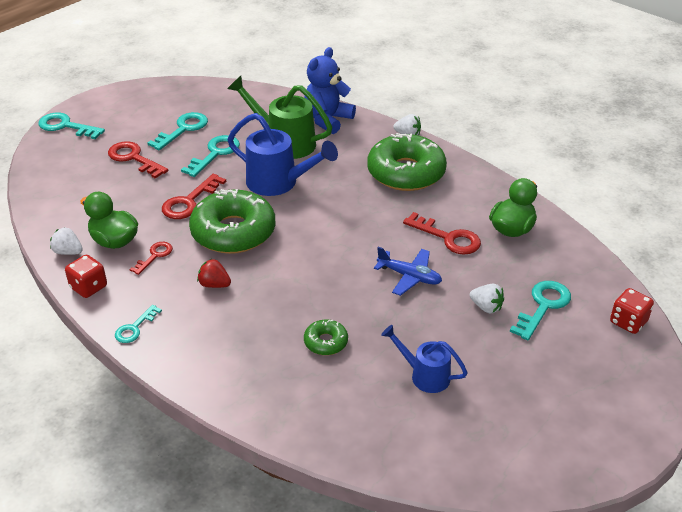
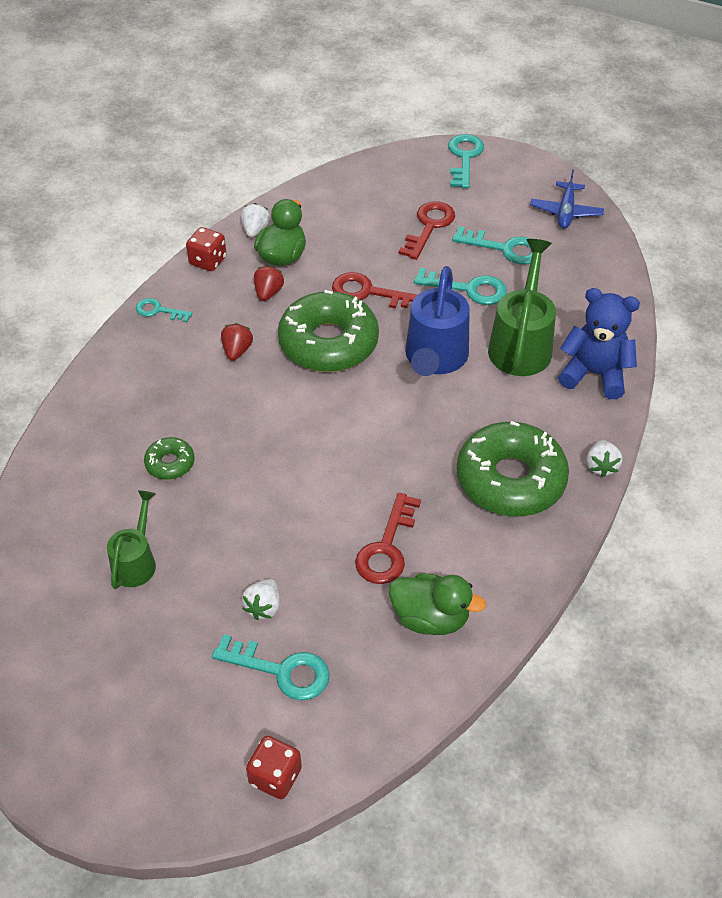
camera: 75 degrees right, 10 degrees up
red key [130,242,173,275] -> red strawberry [254,265,284,301]
blue plane [374,247,442,296] -> blue plane moved to [530,169,604,229]
blue watering can [381,325,468,393] -> green watering can [107,490,156,589]

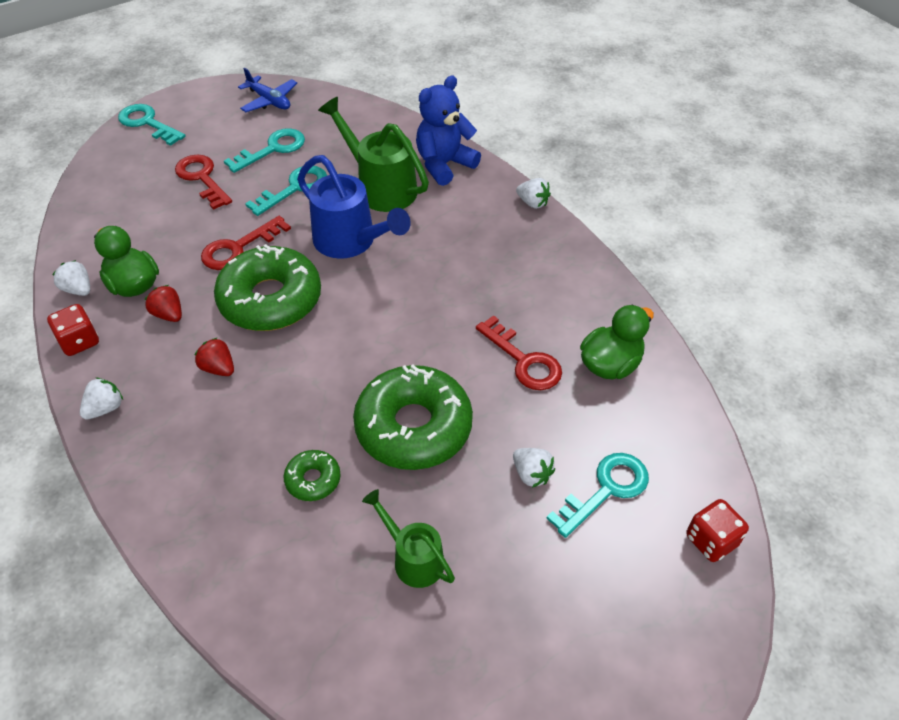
camera: 60 degrees left, 0 degrees up
turquoise key [136,298,192,322] -> white strawberry [80,378,123,420]
green donut [457,421,569,516] -> green donut moved to [353,365,473,470]

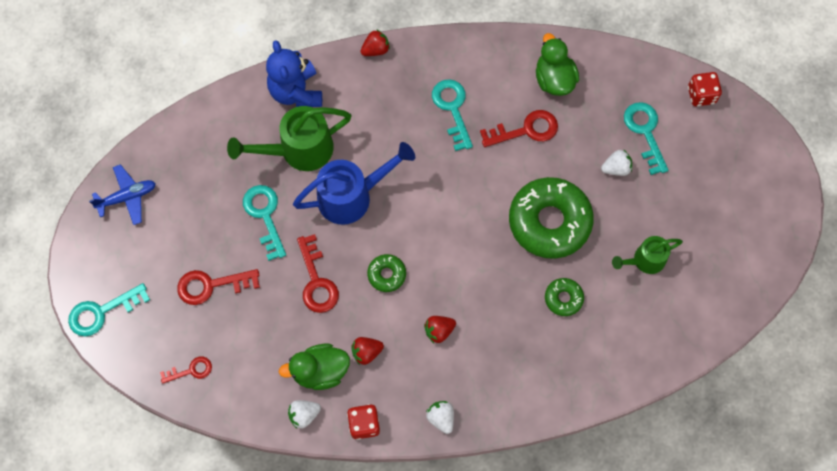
camera: 65 degrees left, 20 degrees up
green donut [214,244,321,331] -> green donut [367,254,406,292], size x0.46
turquoise key [224,128,305,173] -> turquoise key moved to [432,79,473,151]
white strawberry [516,178,551,209] -> red strawberry [361,29,390,56]
none -> red key [160,356,212,384]

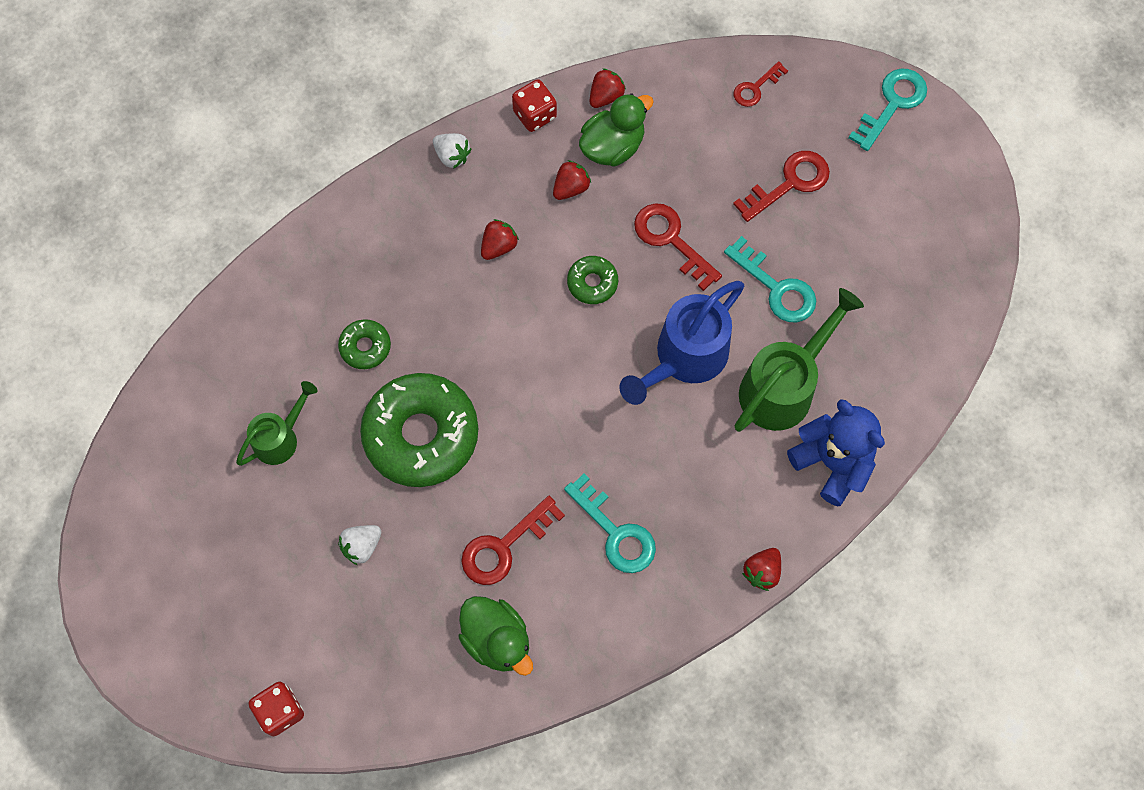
camera: 155 degrees right, 0 degrees up
blue plane [89,164,156,225] -> none
white strawberry [288,400,321,429] -> red strawberry [590,68,626,108]
turquoise key [624,102,668,175] -> none

